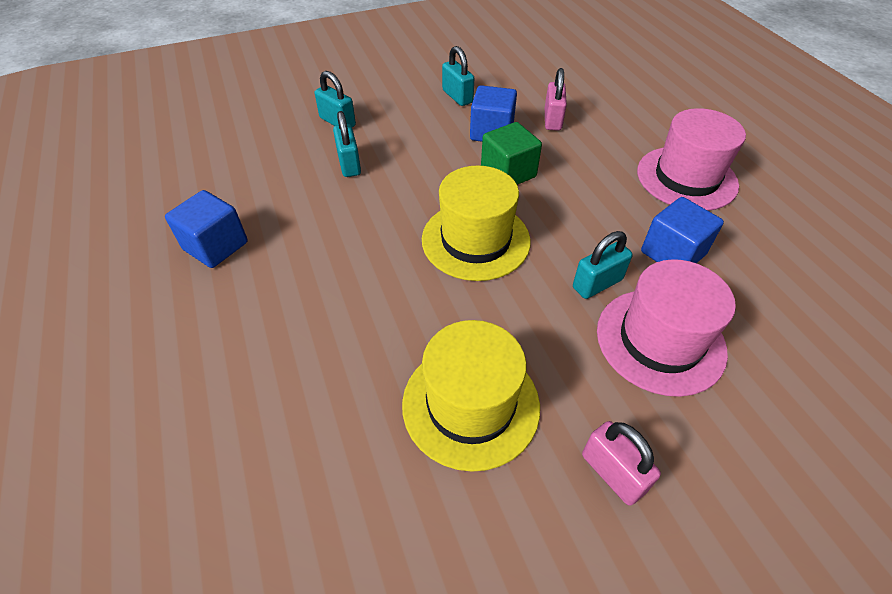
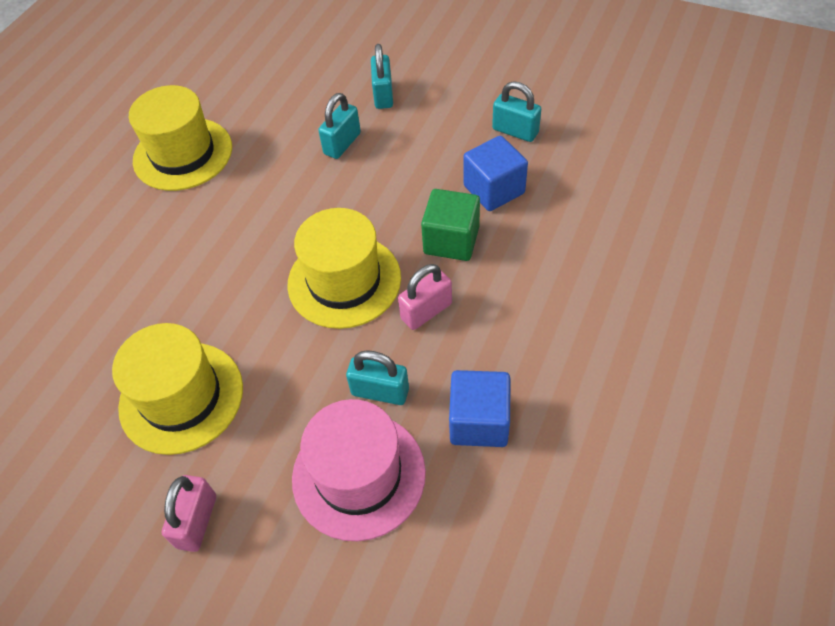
camera: 50 degrees right, 5 degrees up
blue cube [165,190,248,268] -> yellow hat [129,85,232,191]
turquoise padlock [442,46,474,106] -> turquoise padlock turned 75 degrees counterclockwise [492,81,541,142]
pink padlock [545,68,567,131] -> pink padlock moved to [398,264,452,330]
pink hat [637,108,746,211] -> none

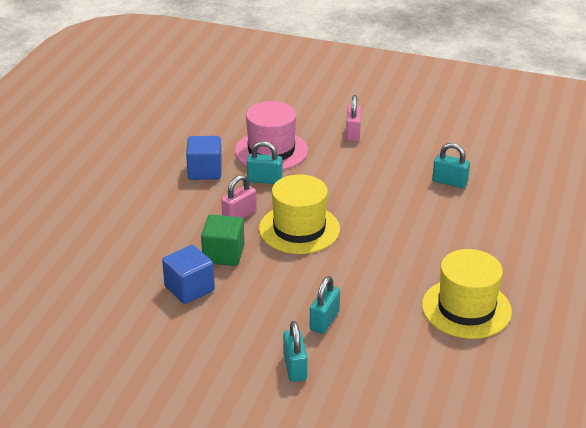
camera: 170 degrees right, 20 degrees down
yellow hat [112,323,243,455] -> none
turquoise padlock [492,81,541,142] -> turquoise padlock moved to [432,143,470,188]

